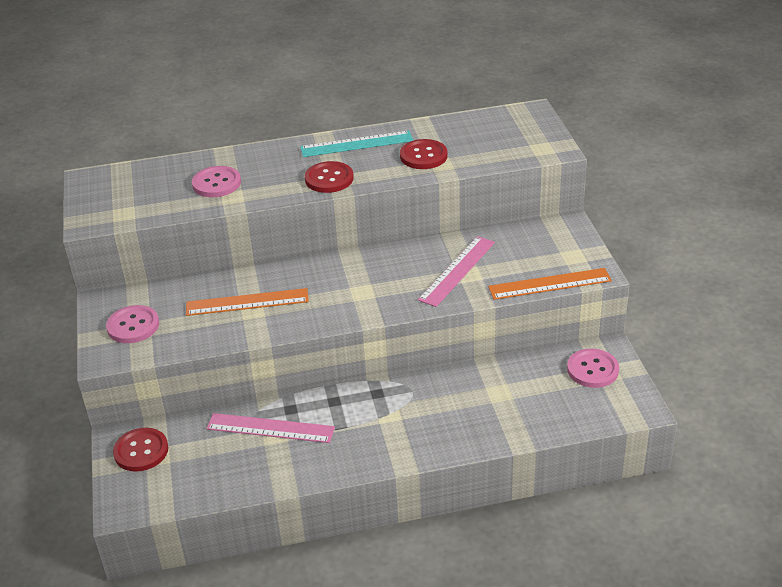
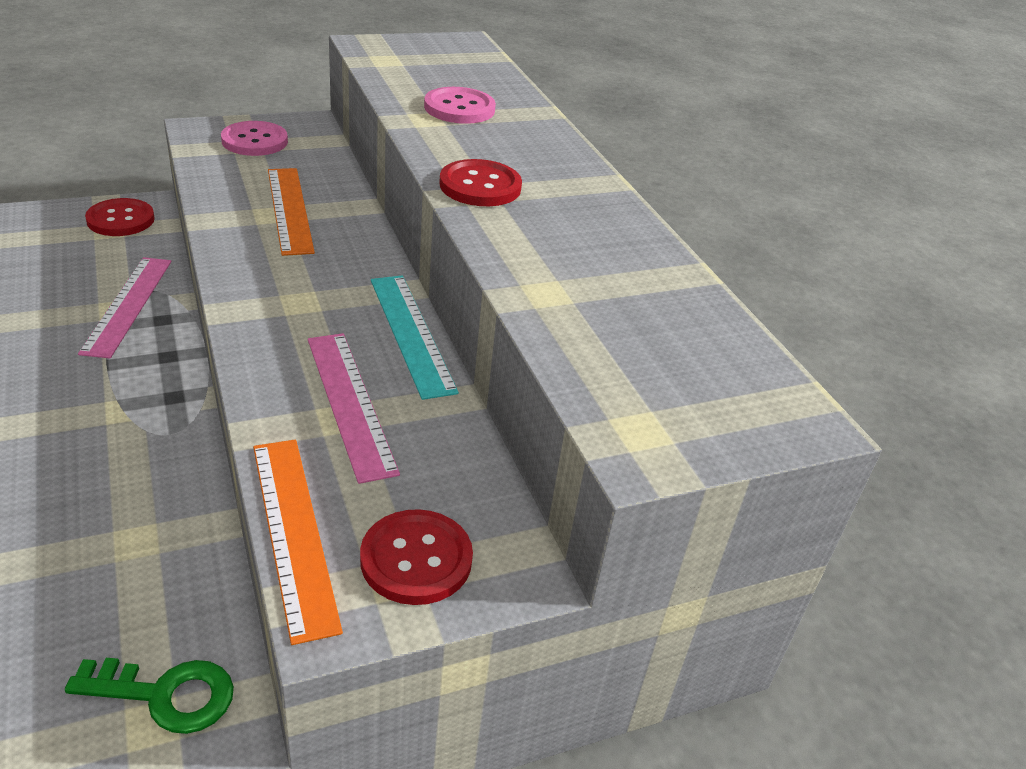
camera: 75 degrees right, 0 degrees up
turquoise ruler [300,131,413,157] -> turquoise ruler moved to [371,276,459,400]
red button [400,139,448,169] -> red button moved to [360,509,473,605]
pink ruler [418,236,495,307] -> pink ruler turned 45 degrees clockwise [308,333,400,484]
pink button [567,349,619,388] -> green key [65,658,234,734]

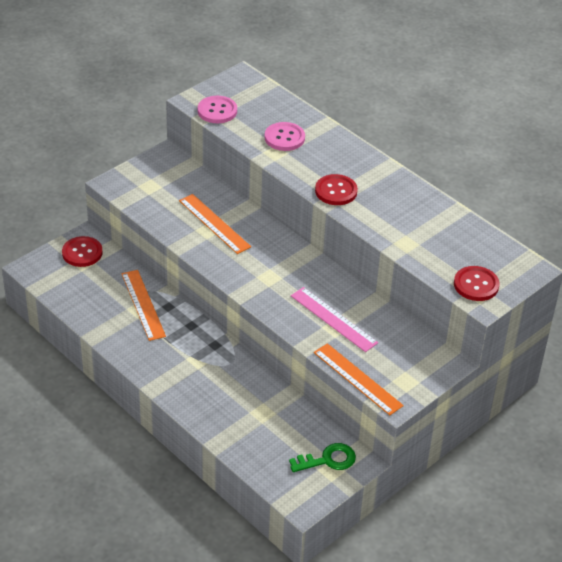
camera: 20 degrees left, 5 degrees up
pink ruler [78,257,171,358] -> orange ruler [122,270,166,341]
pink button [221,121,288,156] -> pink button moved to [198,96,237,123]
red button [360,509,473,605] -> red button moved to [454,266,500,301]
turquoise ruler [371,276,459,400] -> none

